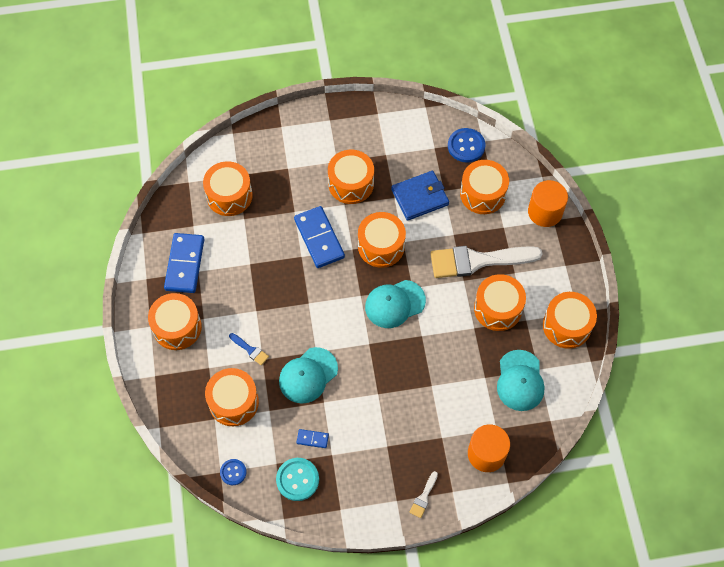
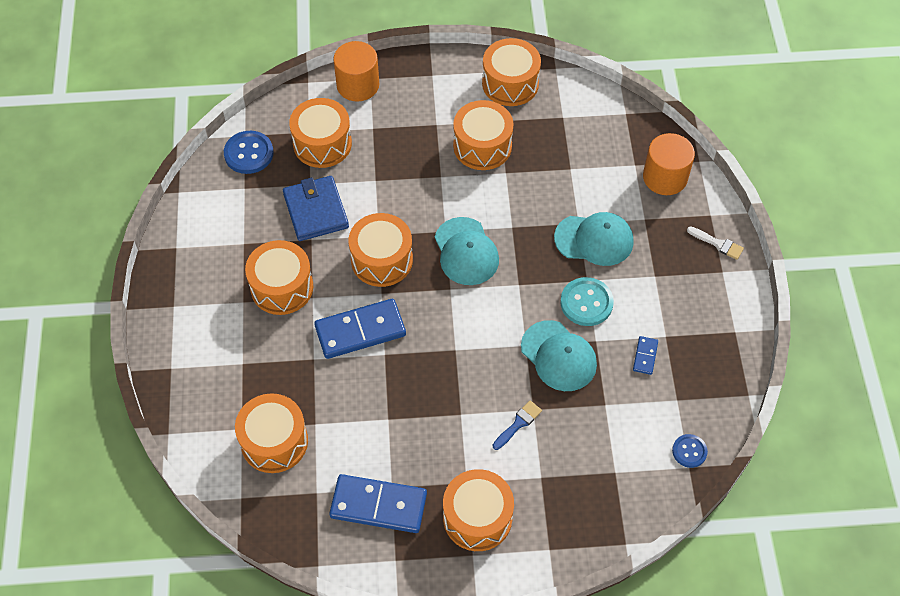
camera: 85 degrees left, 5 degrees down
orange drum [205,368,259,426] -> none
turquoise button [276,458,319,501] -> turquoise button moved to [560,277,614,326]
white brush [430,246,542,278] -> none
turquoise cap [497,350,545,411] -> turquoise cap moved to [554,212,634,266]

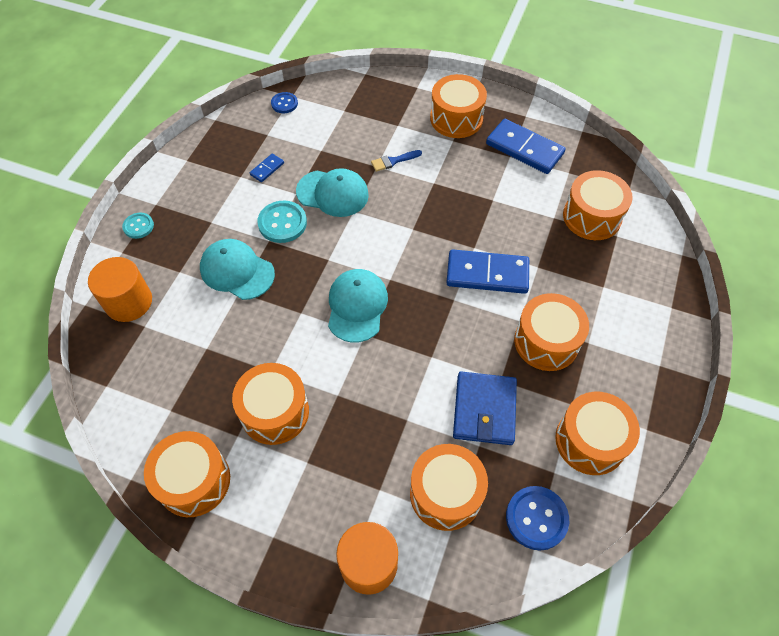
camera: 155 degrees left, 0 degrees up
orange drum [349,213,413,287] -> orange drum moved to [555,392,640,475]
turquoise cap [521,320,597,391] -> turquoise cap turned 120 degrees clockwise [296,168,369,217]
white brush [687,226,744,260] -> turquoise button [122,213,154,239]

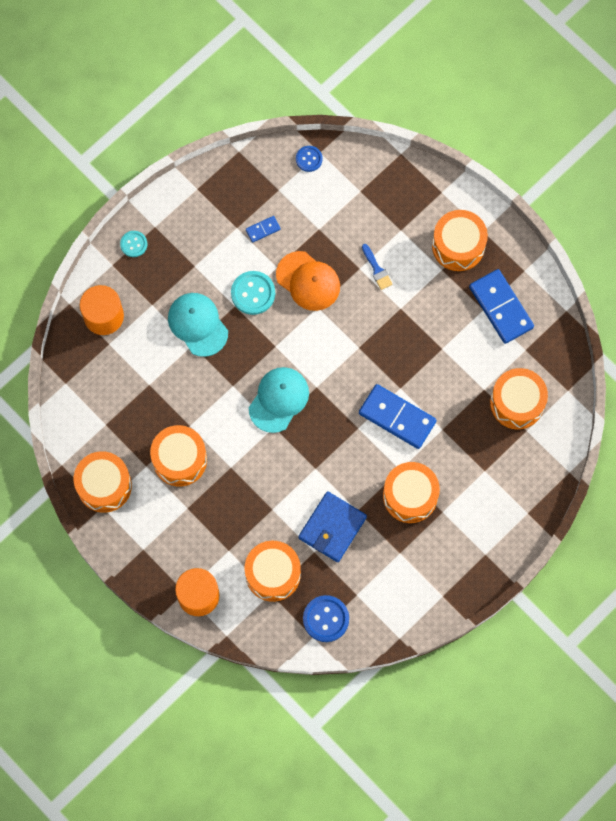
camera: 25 degrees right, 15 degrees up
turquoise cap [296,168,369,217] -> orange cap [276,251,340,311]
blue brush [371,150,422,172] -> blue brush turned 120 degrees counterclockwise [362,244,393,290]
orange drum [555,392,640,475] -> none

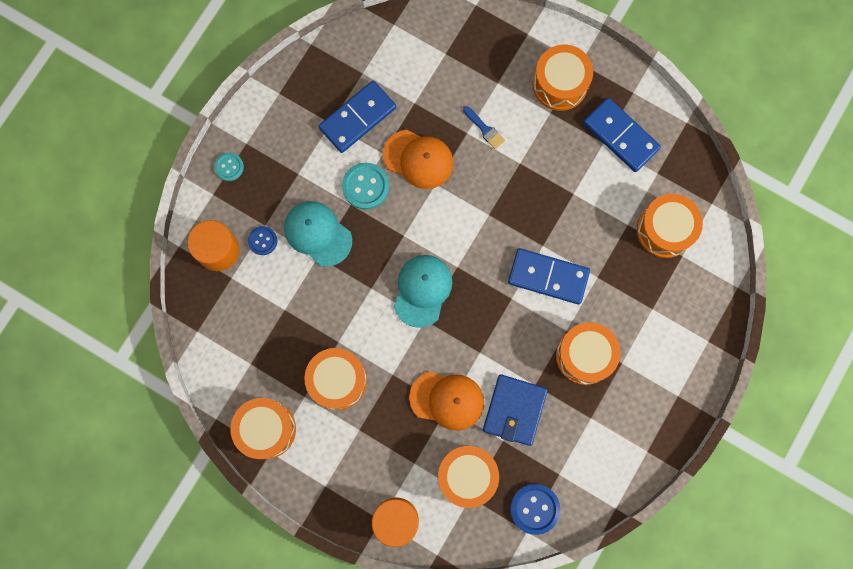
camera: 15 degrees left, 5 degrees up
blue domino [246,216,280,243] -> blue domino [318,81,396,153], size x2.19
blue button [296,146,323,172] -> blue button moved to [248,226,277,255]
none -> orange cap [409,372,484,431]

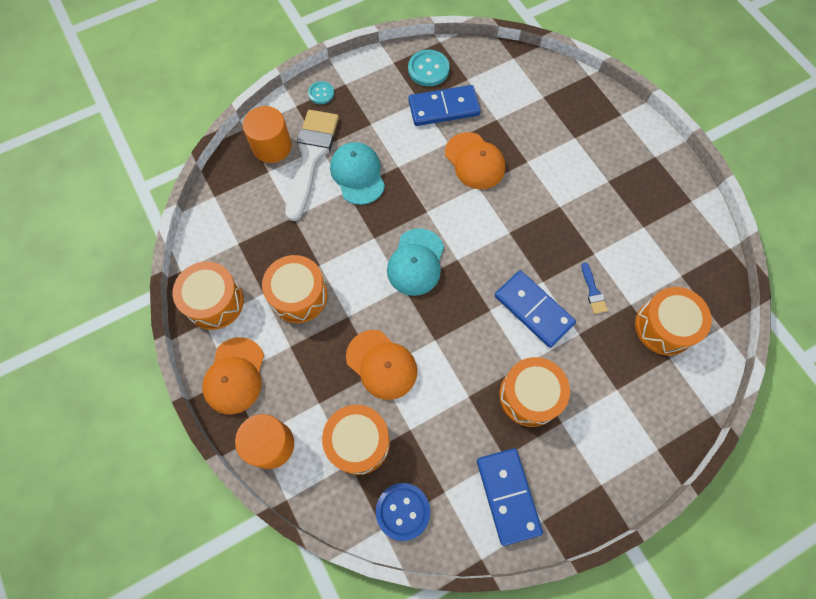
camera: 30 degrees right, 10 degrees down
blue button [248,226,277,255] -> white brush [285,110,339,221]
turquoise button [342,162,389,210] -> turquoise button moved to [408,50,450,86]
turquoise cap [394,255,453,328] -> turquoise cap turned 150 degrees clockwise [387,228,444,296]
blue brush [463,106,505,149] -> blue brush moved to [581,262,608,314]
blue wallet [483,374,548,446] -> none
orange drum [533,45,593,111] -> none
blue domino [583,98,661,172] -> blue domino moved to [477,448,543,546]
none -> orange cap [202,337,264,414]

